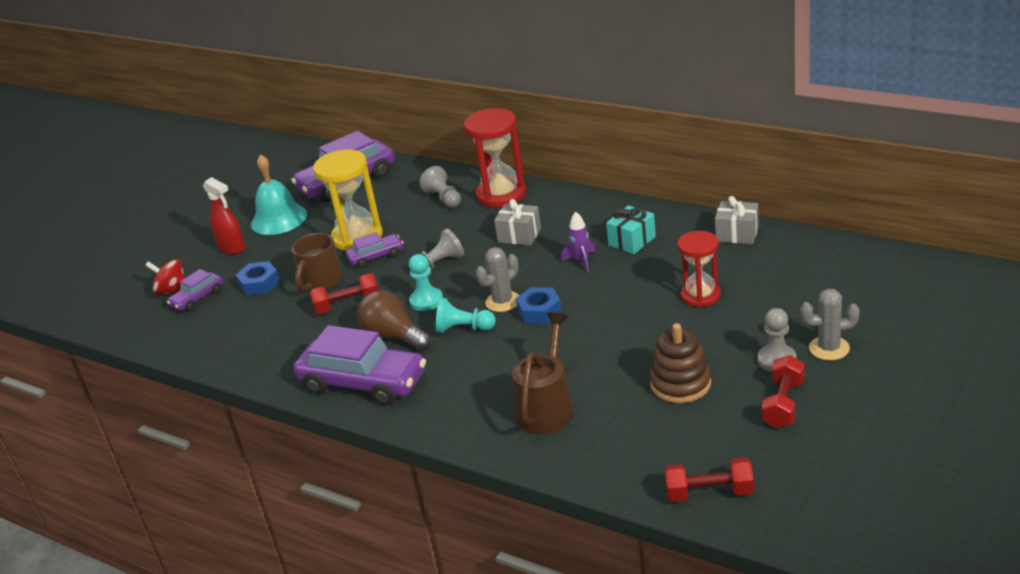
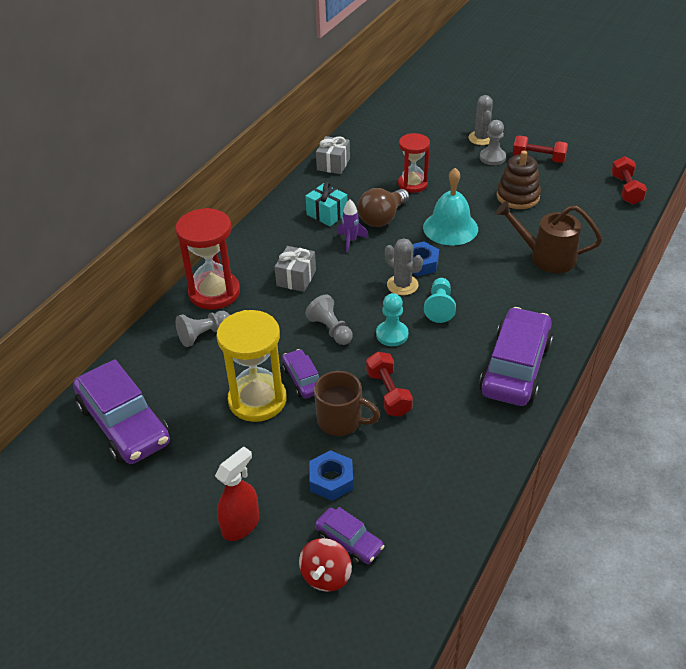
camera: 95 degrees left, 10 degrees up
turquoise bell [251,154,307,235] -> turquoise bell moved to [423,168,478,246]
brown light bulb [357,290,430,350] -> brown light bulb moved to [358,188,409,227]

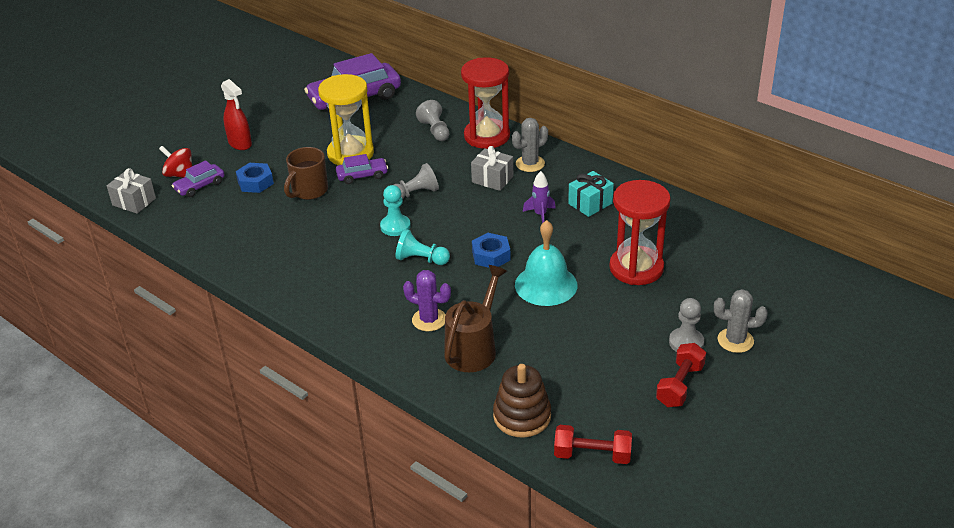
camera: 100 degrees right, 5 degrees down
grey gift [316,136,350,174] -> grey gift moved to [107,168,156,214]
brown light bulb [358,188,409,227] -> none
red dumbbell [366,351,413,417] -> none
grey cactus [385,238,423,296] -> grey cactus moved to [512,118,548,172]
red hourglass [398,133,430,193] -> red hourglass [609,180,671,285], size x1.51
purple car [479,307,553,406] -> none
brown stacking toy [497,151,541,209] -> brown stacking toy moved to [493,364,551,438]
none -> purple cactus [403,270,451,331]

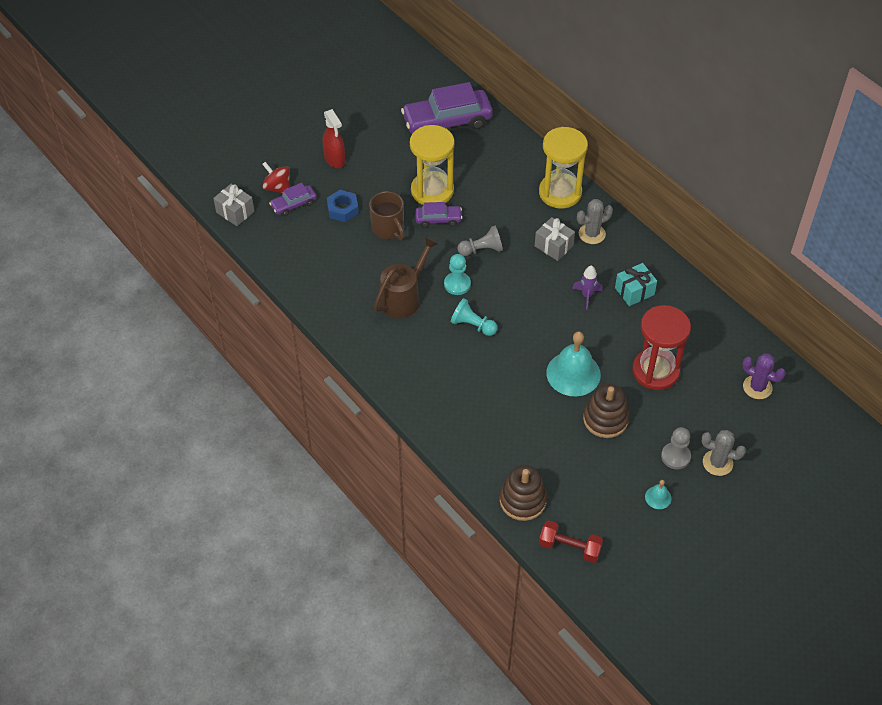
camera: 10 degrees right, 15 degrees up
brown mug [284,147,328,200] -> brown mug turned 75 degrees counterclockwise [369,191,405,240]
purple cactus [403,270,451,331] -> purple cactus moved to [743,353,786,399]
grey pawn [416,100,450,141] -> none
brown watering can [444,265,507,372] -> brown watering can moved to [374,236,439,319]
red hourglass [461,57,510,149] -> yellow hourglass [539,127,588,209]
blue nut [472,233,511,268] -> none
red dumbbell [656,343,706,407] -> turquoise bell [645,480,672,509]
none -> brown stacking toy [583,384,629,438]

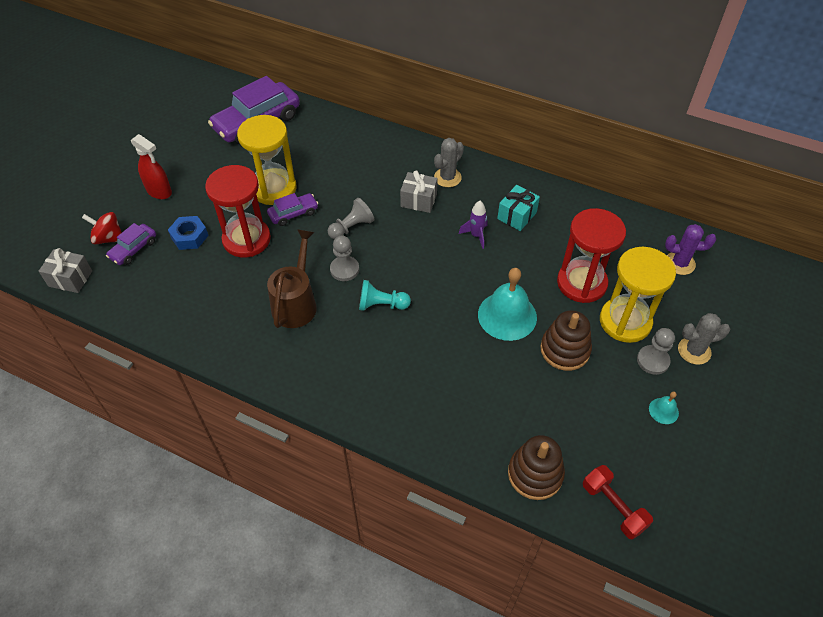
camera: 25 degrees left, 0 degrees up
brown mug [369,191,405,240] -> red hourglass [205,165,271,258]
turquoise pawn [444,254,471,295] -> grey pawn [330,235,359,281]
yellow hourglass [539,127,588,209] -> yellow hourglass moved to [600,247,676,343]
red dumbbell [539,520,603,563] -> red dumbbell turned 60 degrees clockwise [583,465,653,540]

